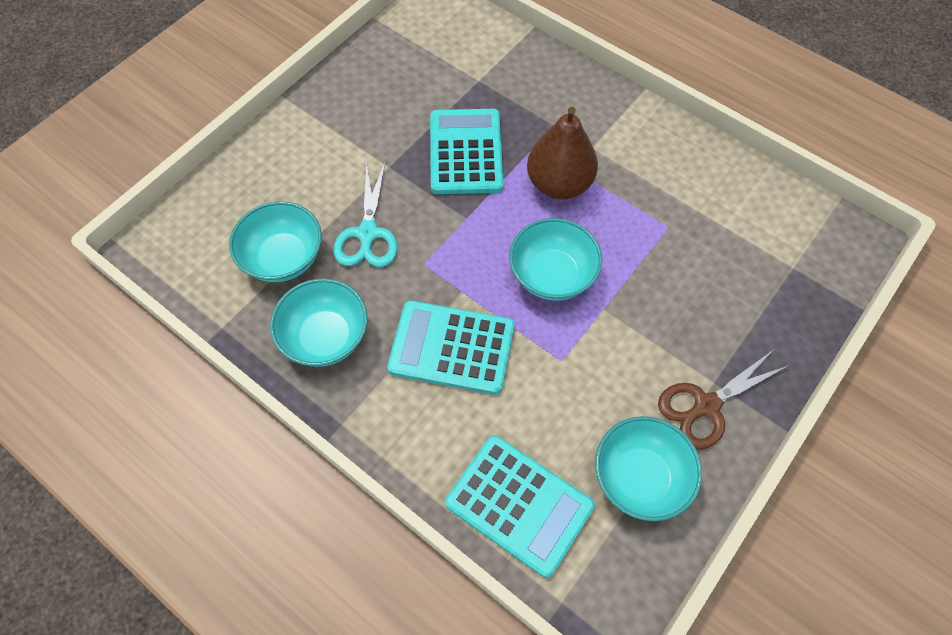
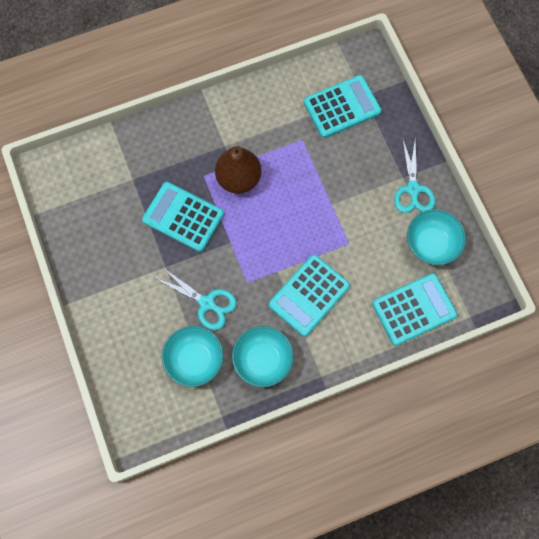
camera: 60 degrees left, 10 degrees up
turquoise bowl [509,218,602,301] -> none
brown scissors [658,350,790,450] -> turquoise scissors [394,140,435,213]
none -> turquoise calculator [304,75,382,138]

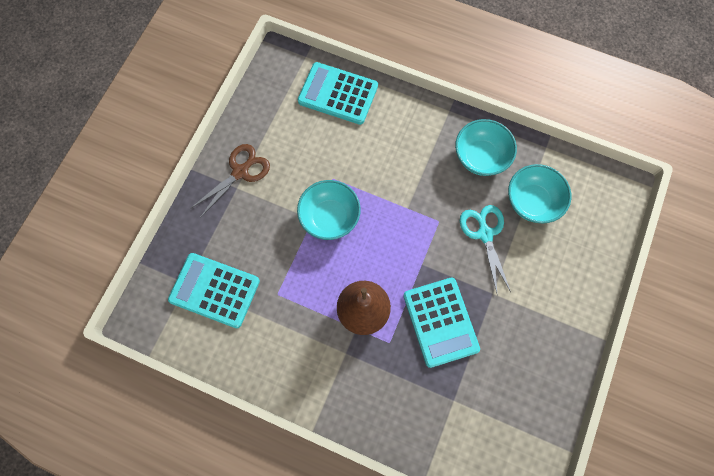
camera: 135 degrees left, 0 degrees up
turquoise calculator [269,254,350,337] -> none
turquoise scissors [394,140,435,213] -> brown scissors [190,144,270,218]
turquoise bowl [407,209,466,265] -> turquoise bowl moved to [297,180,361,240]

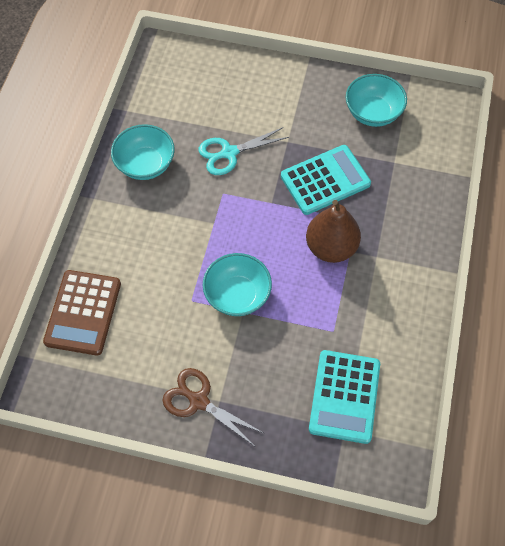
camera: 100 degrees left, 10 degrees down
turquoise calculator [298,62,378,125] -> brown calculator [43,270,121,355]
turquoise bowl [508,164,571,224] -> turquoise bowl moved to [346,74,407,127]

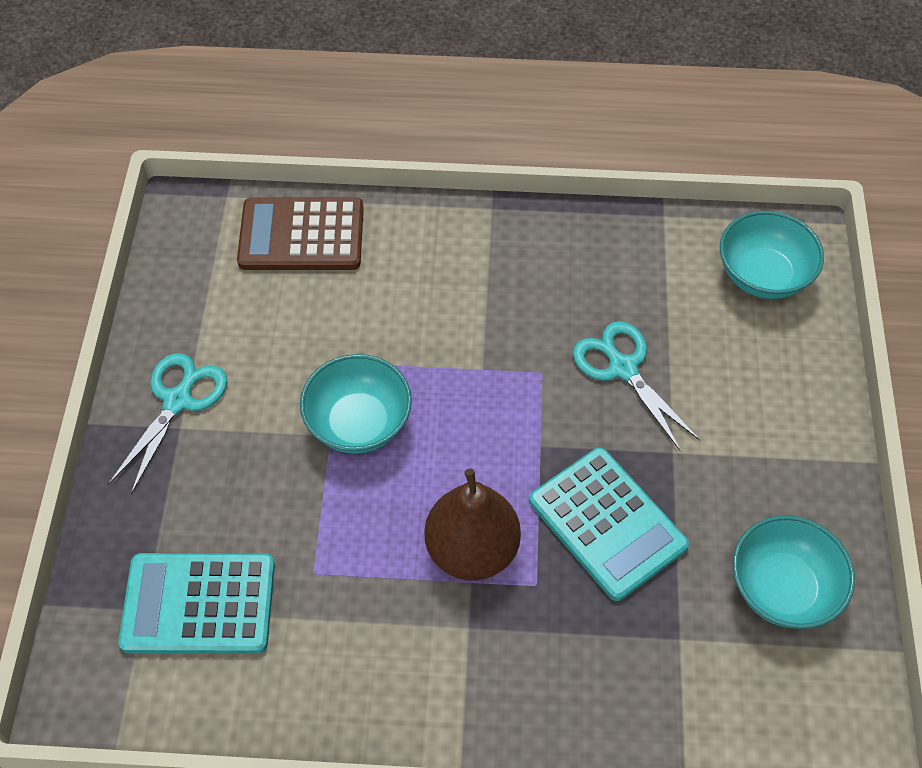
camera: 80 degrees right, 5 degrees down
turquoise bowl [111,124,175,180] -> turquoise bowl moved to [720,211,824,299]
brown scissors [163,368,263,446] -> turquoise scissors [108,353,227,494]

